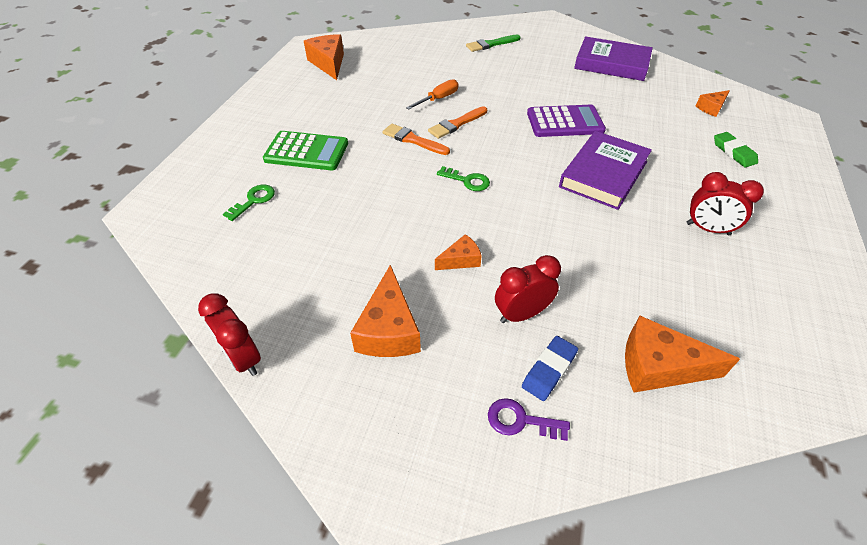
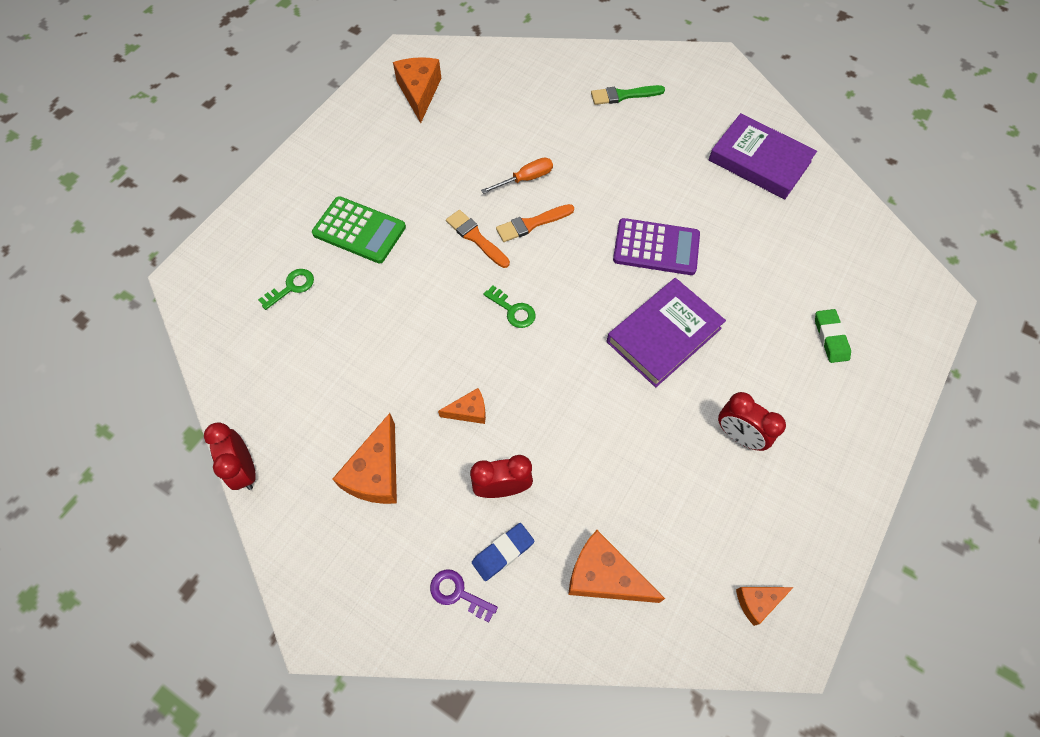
camera: 15 degrees right, 15 degrees up
orange cheese [696,90,730,117] -> orange cheese moved to [736,587,794,626]

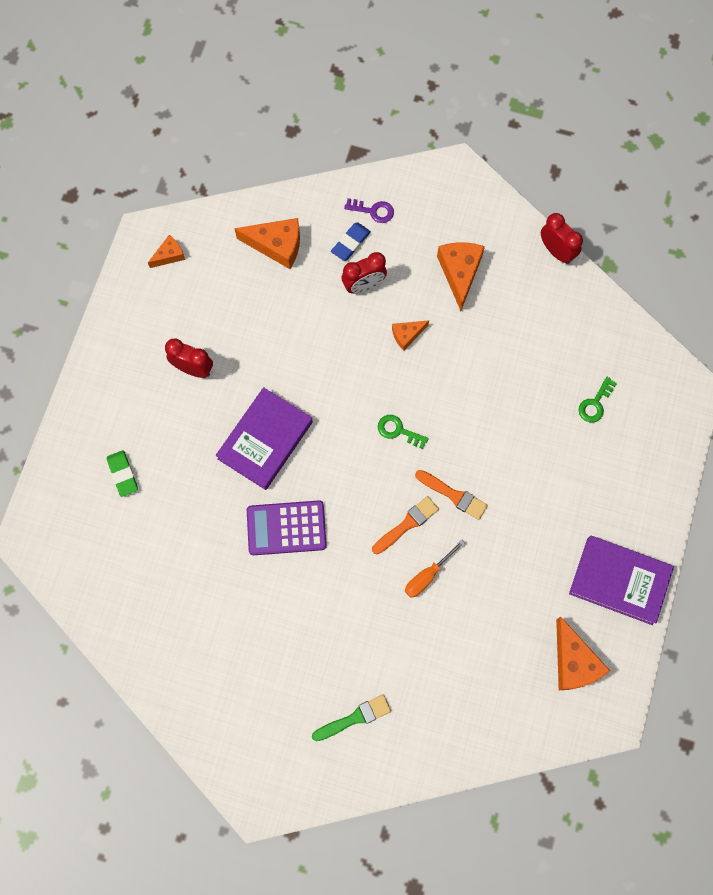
camera: 165 degrees right, 10 degrees up
green calculator [312,196,406,263] -> none
purple book [708,113,817,199] -> purple book moved to [569,536,674,625]

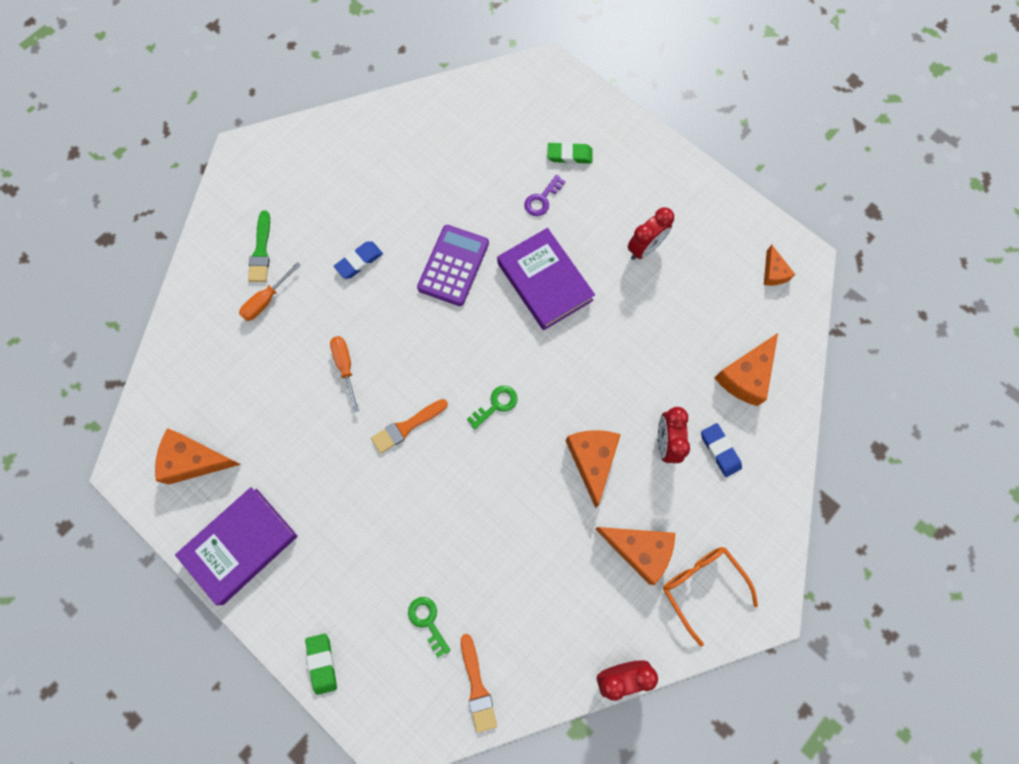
camera: 115 degrees right, 0 degrees up
purple key [344,198,394,223] -> purple key moved to [524,175,566,216]
orange brush [372,496,439,554] -> orange brush moved to [461,634,497,733]
orange cheese [392,320,429,350] -> orange cheese [566,430,621,508], size x1.76
none -> orange screwdriver [239,262,301,321]
none -> green eraser [305,634,337,695]
none -> blue eraser [334,241,383,279]
none -> orange glasses [663,547,758,646]

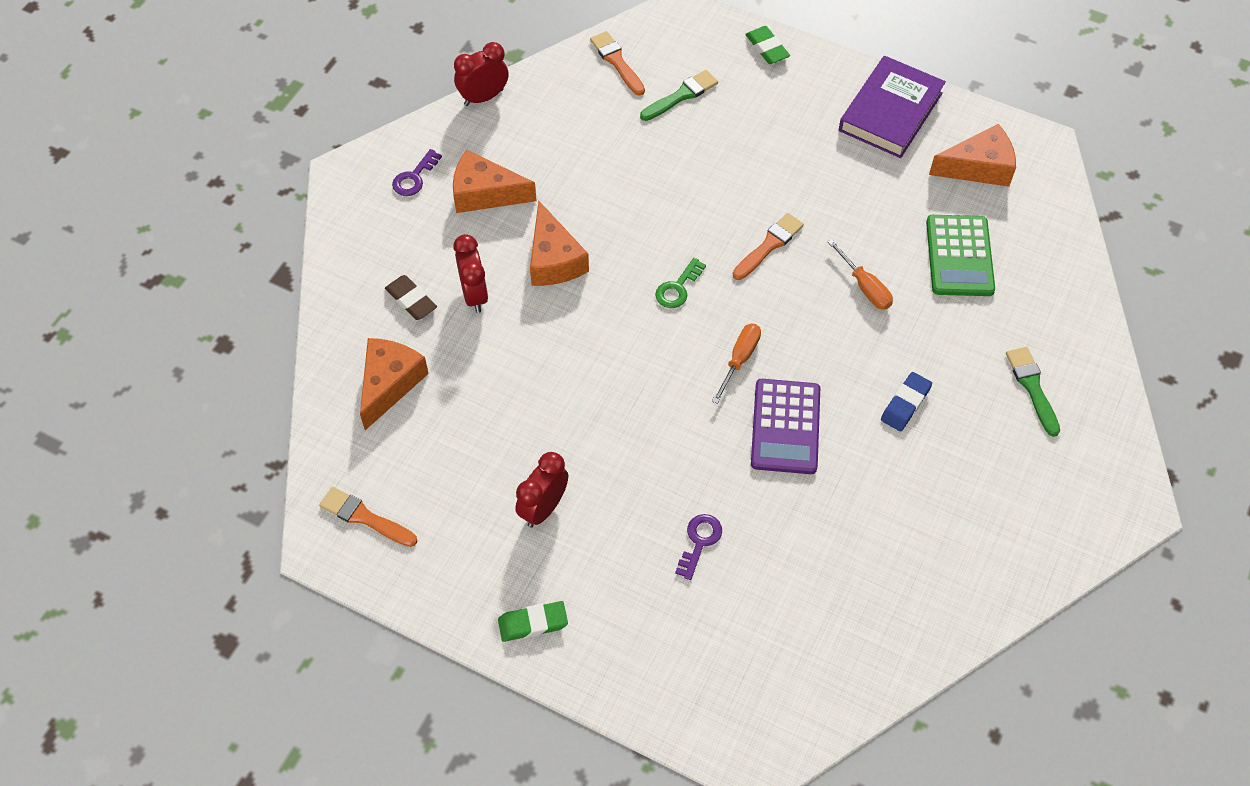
camera: 165 degrees right, 15 degrees down
orange screwdriver [239,262,301,321] -> orange screwdriver moved to [712,324,761,404]
green key [408,597,451,658] -> green brush [640,70,718,121]
purple book [497,228,595,330] -> none
green eraser [547,142,593,164] -> green eraser moved to [498,601,568,642]
orange glasses [663,547,758,646] -> purple key [392,149,442,196]
blue eraser [701,423,742,477] -> brown eraser [385,275,437,320]
orange cheese [764,245,796,286] -> orange brush [319,487,417,547]
none -> green calculator [926,215,995,296]

